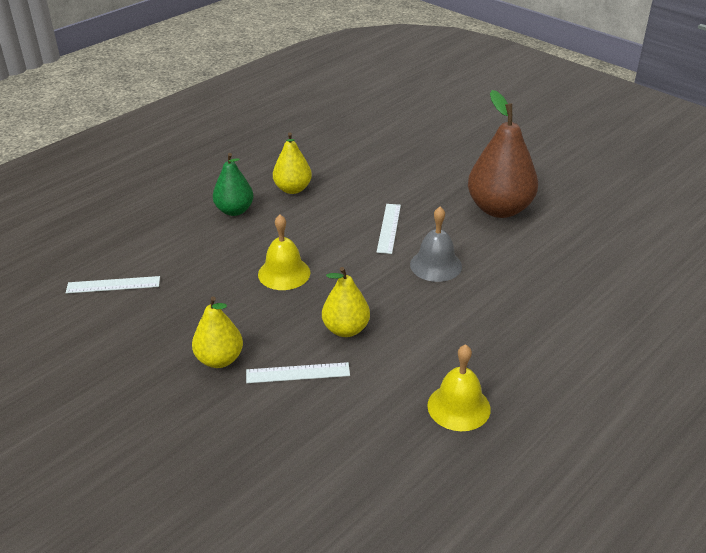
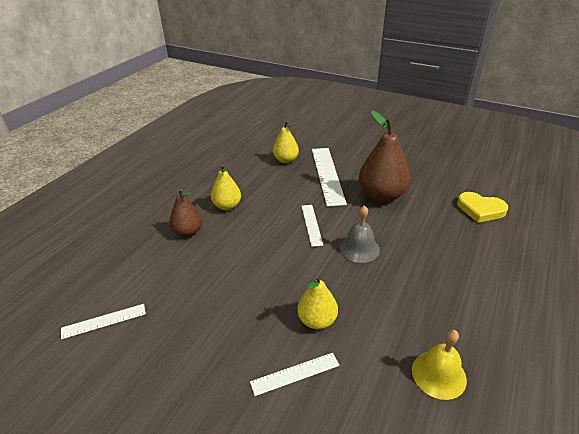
camera: 15 degrees left, 0 degrees up
yellow pear [192,296,243,368] -> yellow pear moved to [273,121,299,163]
green pear [213,153,254,216] -> brown pear [169,189,203,237]
yellow bell [258,215,310,290] -> none
none -> white ruler [312,148,347,207]
none -> yellow heart [457,192,508,223]

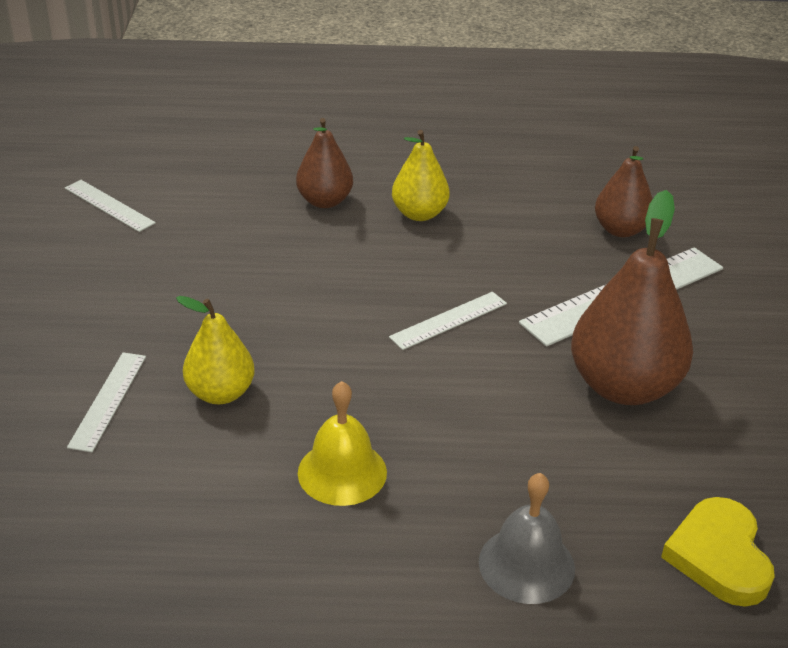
camera: 60 degrees right, 0 degrees up
white ruler [250,353,340,396] -> white ruler turned 60 degrees clockwise [67,352,146,452]
yellow pear [273,121,299,163] -> brown pear [595,146,653,237]
grey bell [340,205,380,263] -> grey bell moved to [479,473,575,604]
yellow bell [412,329,467,400] -> yellow bell moved to [298,381,387,506]

